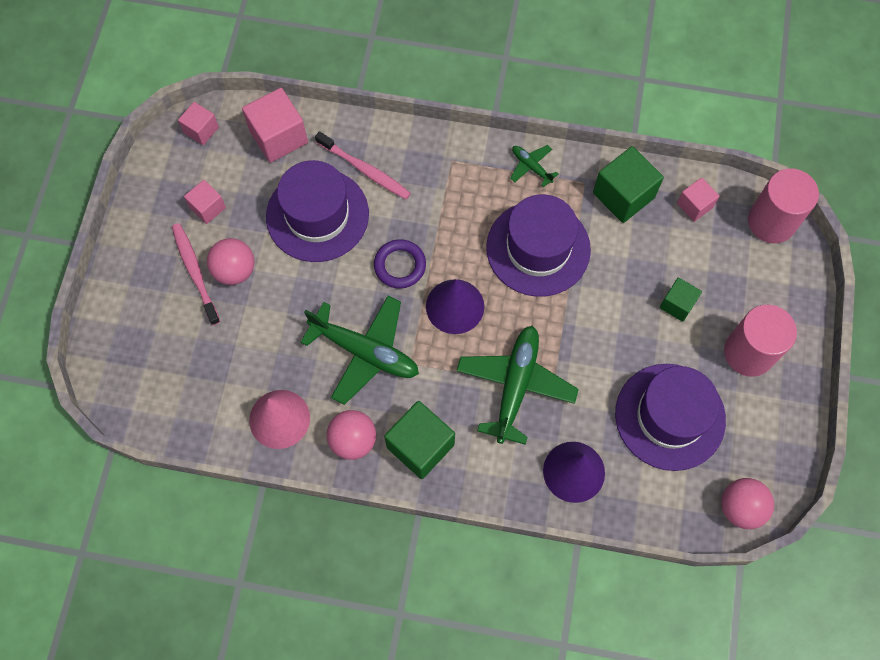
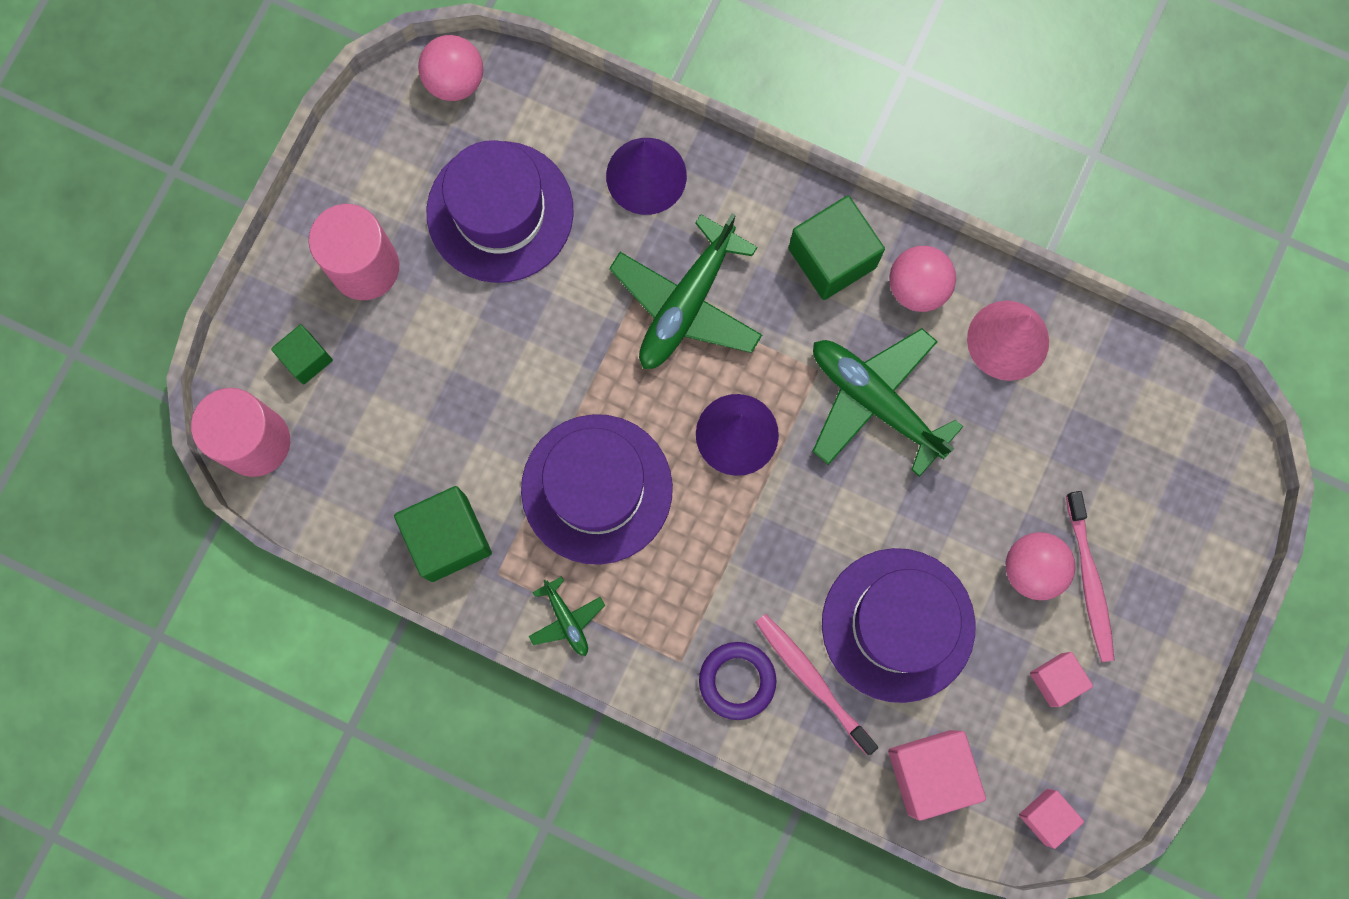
camera: 165 degrees left, 10 degrees up
purple ring [374,239,426,289] -> purple ring moved to [699,642,776,720]
green cube [660,277,702,322] -> green cube moved to [271,324,333,385]
pink cube [677,178,719,222] -> none

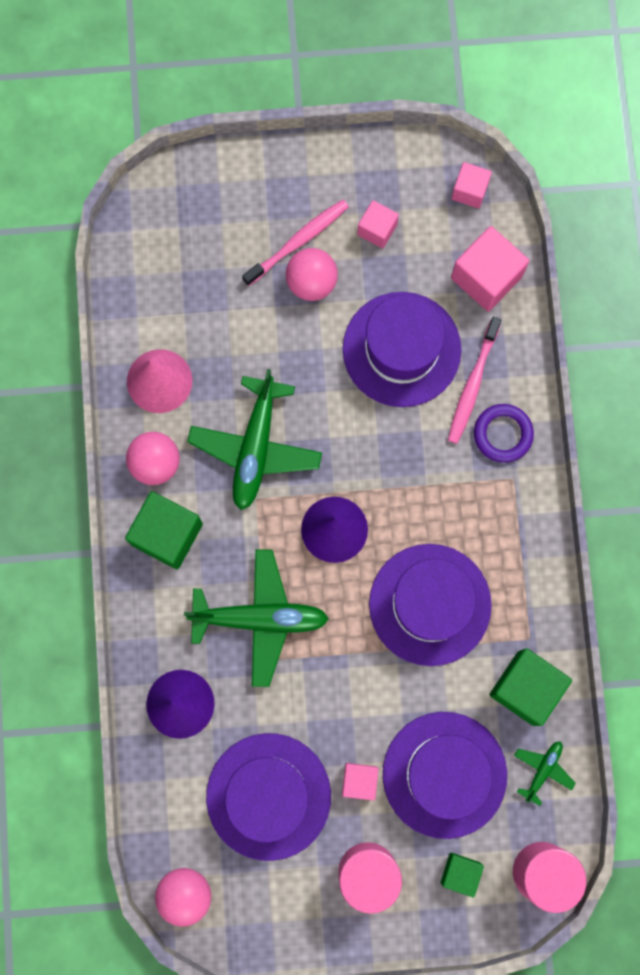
camera: 120 degrees left, 0 degrees up
green plane [529,576,605,656] -> green plane moved to [514,741,576,806]
none -> pink cube [342,763,379,801]
none -> purple hat [383,712,507,839]

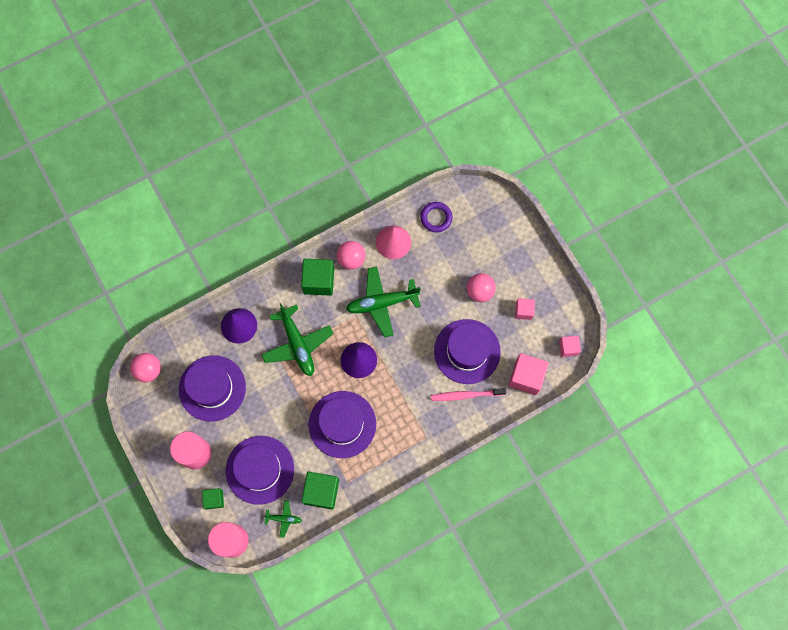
camera: 65 degrees right, 5 degrees down
pink toothbrush [242,199,349,286] -> none
pink cube [342,763,379,801] -> none
purple ring [474,404,534,463] -> purple ring moved to [420,202,453,232]

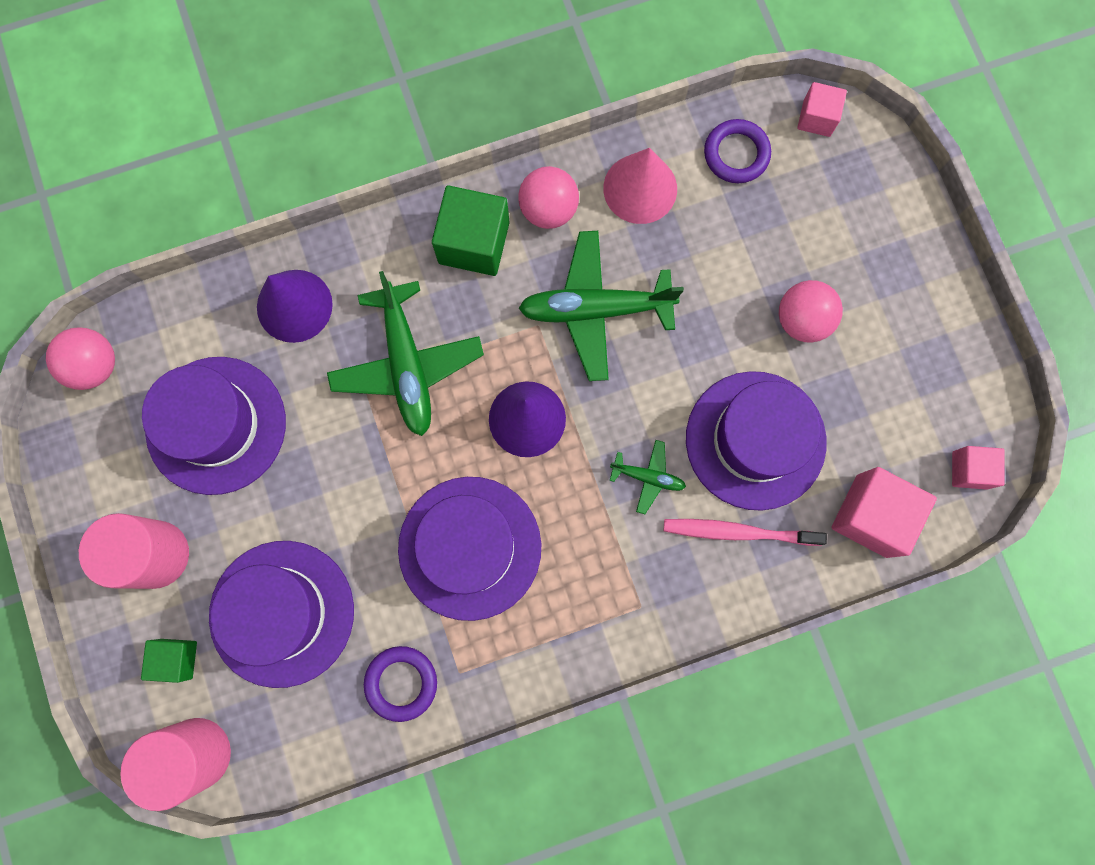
camera: 10 degrees right, 5 degrees up
green plane [263,500,302,538] -> green plane moved to [609,440,686,514]
green cube [302,472,339,510] -> purple ring [364,646,437,722]
pink cube [515,298,535,320] -> pink cube moved to [797,82,847,137]

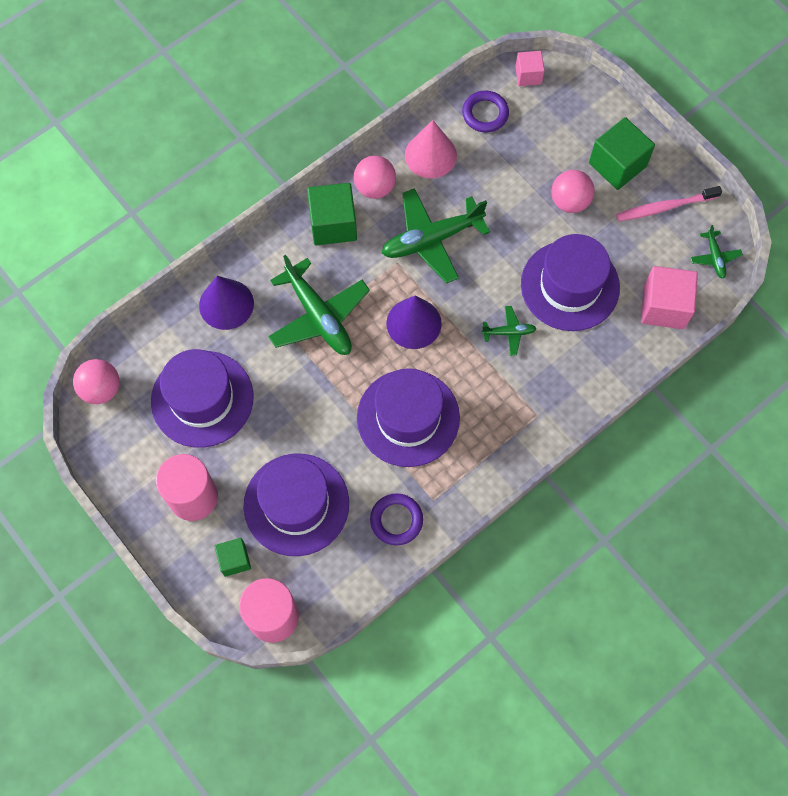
camera: 20 degrees left, 10 degrees down
pink toothbrush [664,519,827,546] -> pink toothbrush moved to [616,186,722,221]
pink cube [952,446,1005,490] -> green plane [690,225,743,278]
none -> green cube [589,117,655,190]

